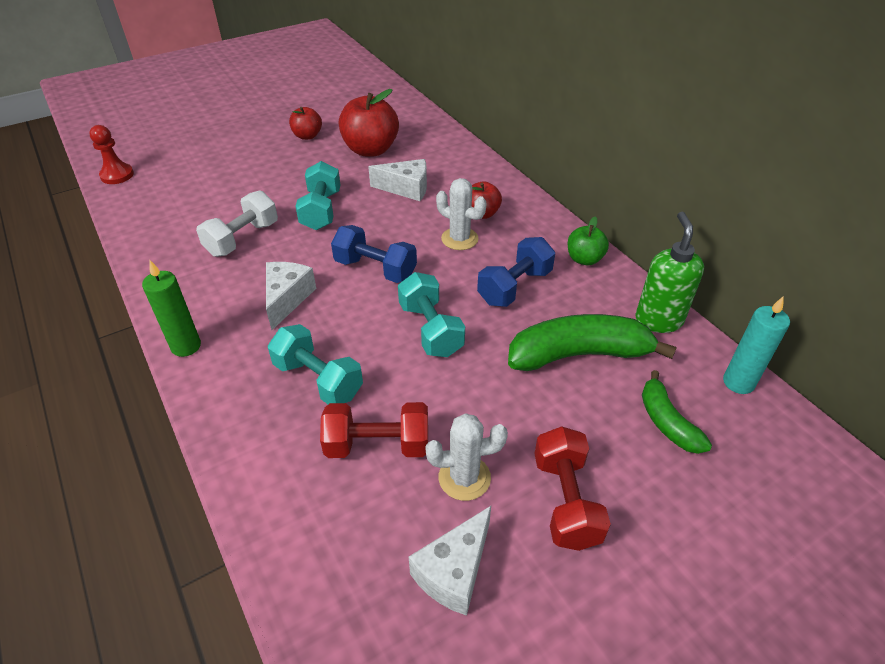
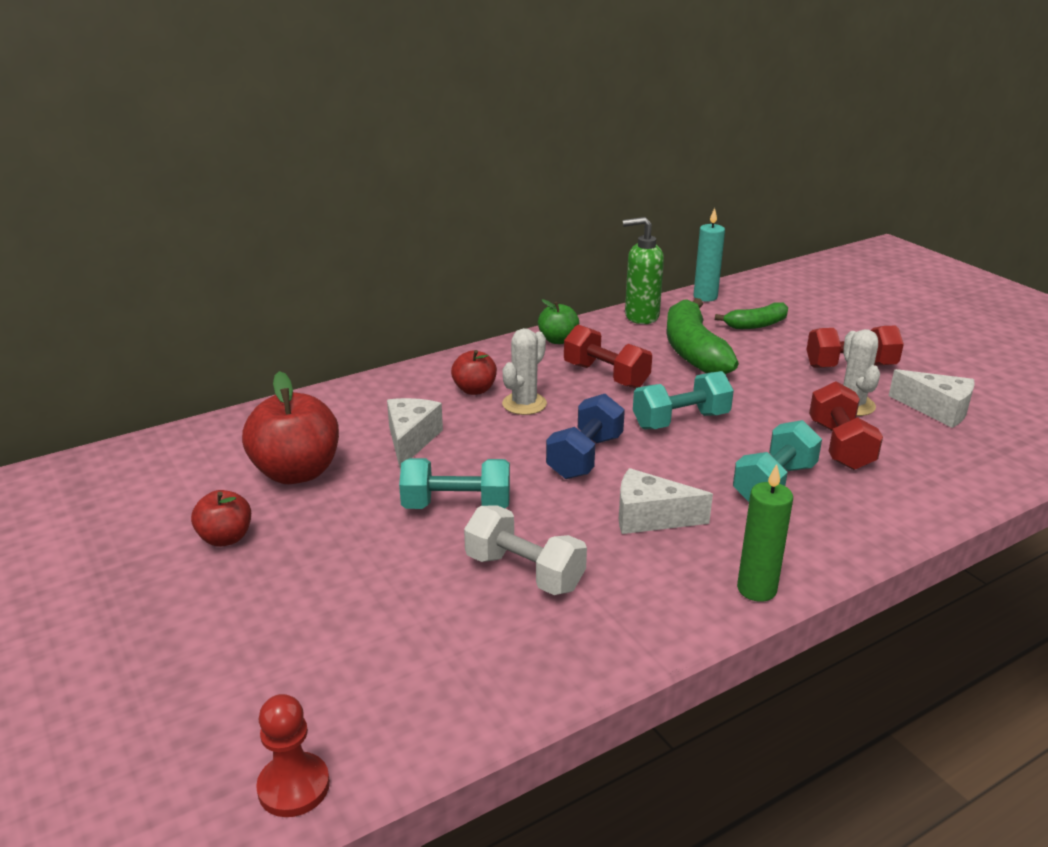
camera: 90 degrees left, 15 degrees down
blue dumbbell [477,237,555,307] -> red dumbbell [564,325,652,388]

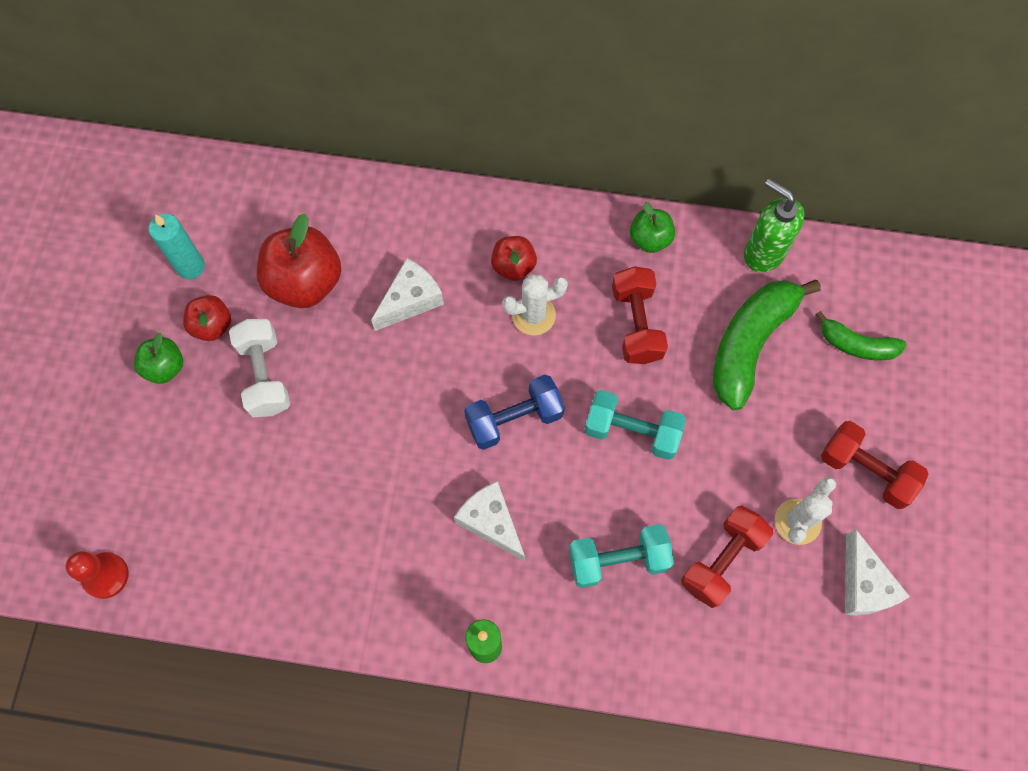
camera: 40 degrees right, 40 degrees up
turquoise dumbbell [399,458,510,509] -> none
white dumbbell [464,505,587,595] -> white dumbbell moved to [229,319,290,417]
turquoise candle [693,208,725,302] -> turquoise candle moved to [149,214,205,279]
none -> green apple [134,333,183,384]

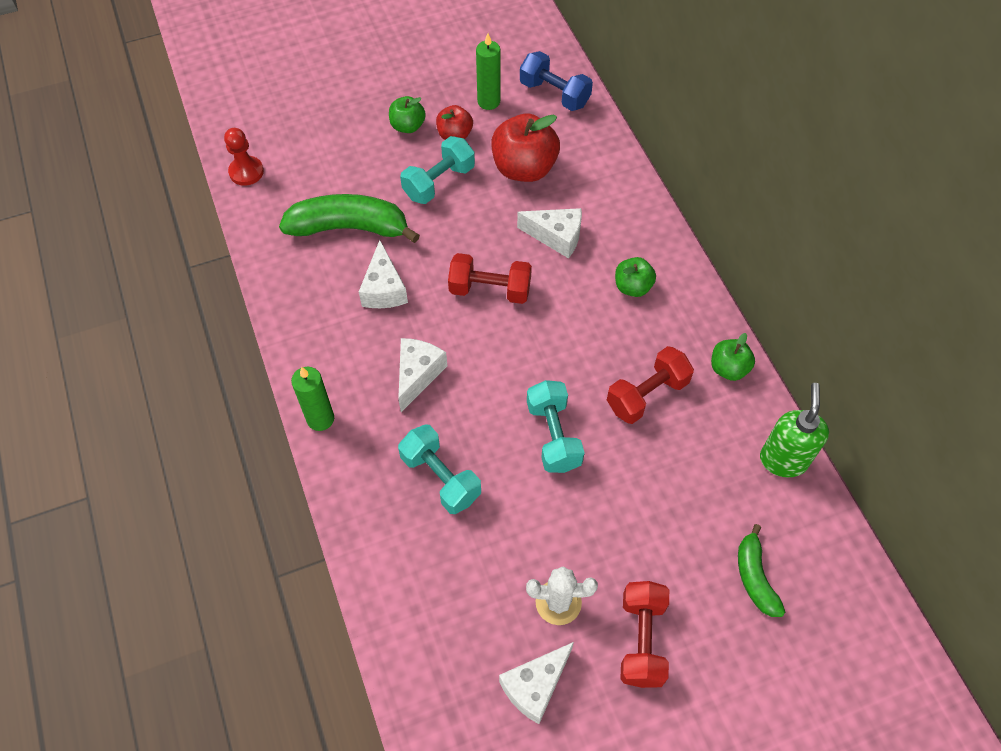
camera: 60 degrees right, 10 degrees down
turquoise candle [149,214,205,279] -> green candle [476,33,500,110]
white dumbbell [229,319,290,417] -> turquoise dumbbell [400,136,475,204]
blue dumbbell [464,375,565,450] -> blue dumbbell moved to [520,51,593,111]
red apple [491,236,537,281] -> green apple [615,257,656,297]
white cactus [502,274,568,335] -> none
red dumbbell [681,506,773,608] -> red dumbbell moved to [448,253,532,304]
green banana [713,280,821,410] -> green banana moved to [279,194,420,243]
none -> white cheese [359,240,408,308]

